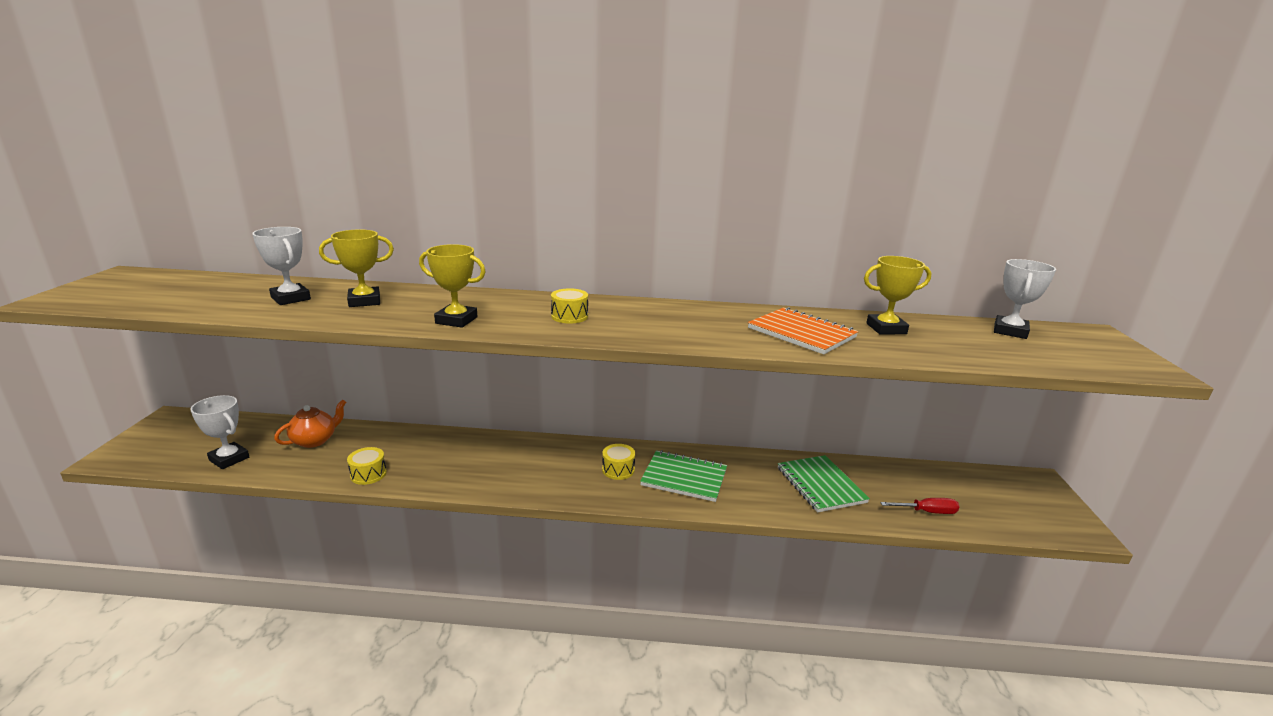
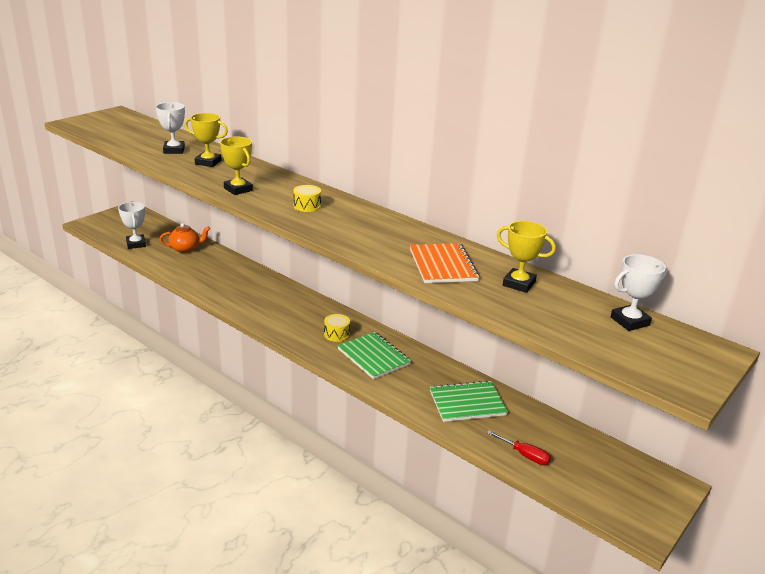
camera: 35 degrees right, 5 degrees up
yellow drum [347,447,387,485] -> none
green notebook [778,455,870,512] -> green notebook turned 60 degrees clockwise [430,380,508,422]

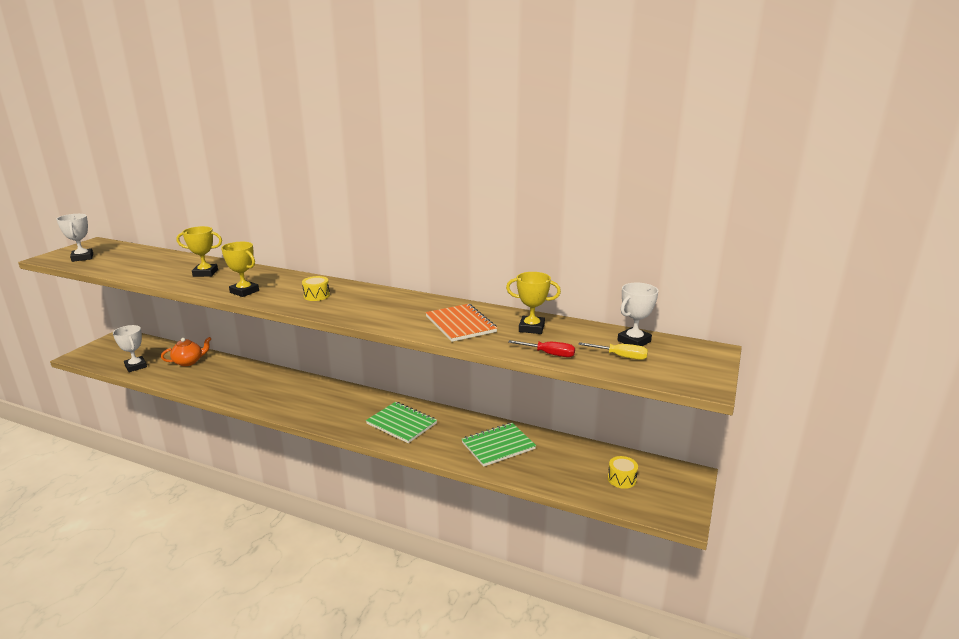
camera: 15 degrees left, 5 degrees down
white trophy [156,102,185,154] -> white trophy moved to [56,214,93,262]
yellow drum [324,314,350,342] -> yellow drum moved to [608,456,638,489]
red screwdriver [487,430,551,465] -> red screwdriver moved to [508,340,575,357]
none -> yellow screwdriver [578,342,648,360]

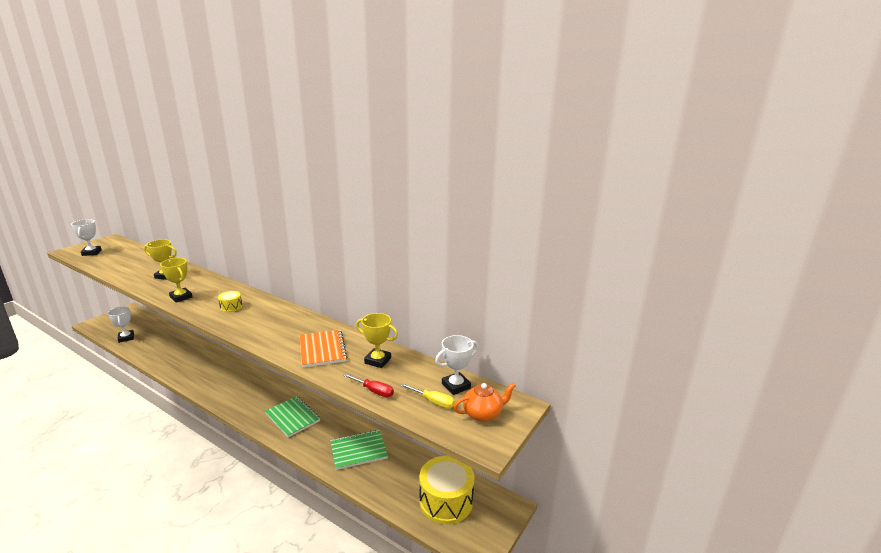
camera: 10 degrees right, 0 degrees up
orange teapot [161,337,211,366] -> orange teapot moved to [454,383,516,422]
yellow drum [608,456,638,489] -> yellow drum [419,456,474,524], size x2.16

